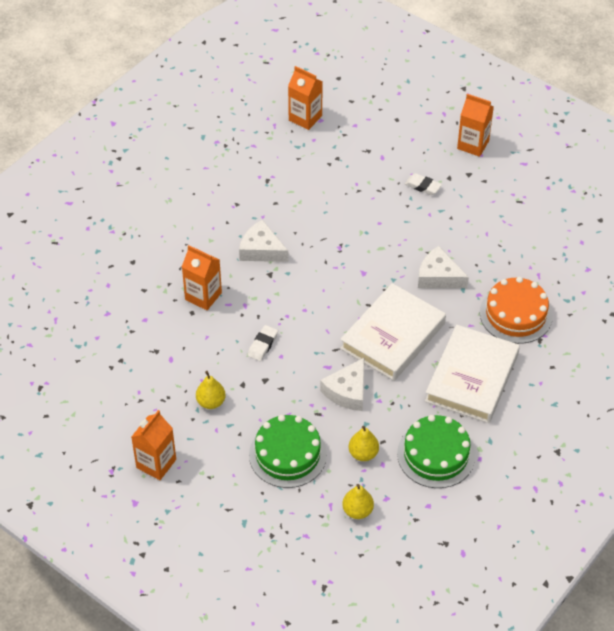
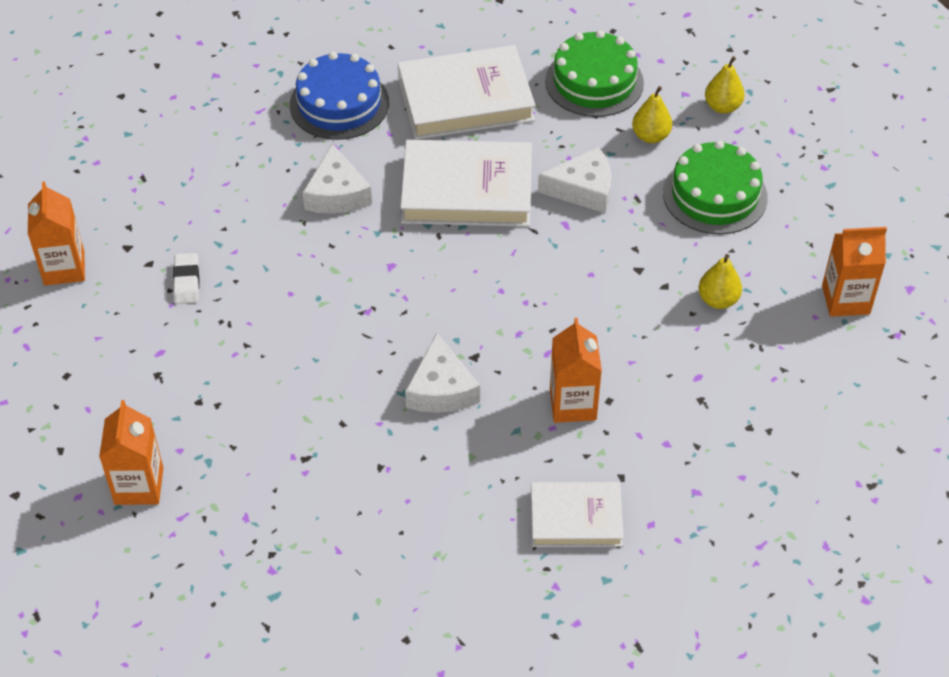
camera: 125 degrees left, 0 degrees up
white eraser [248,325,278,361] -> none
orange cake [480,277,553,344] -> blue cake [290,52,389,140]
none -> white book [531,482,624,547]

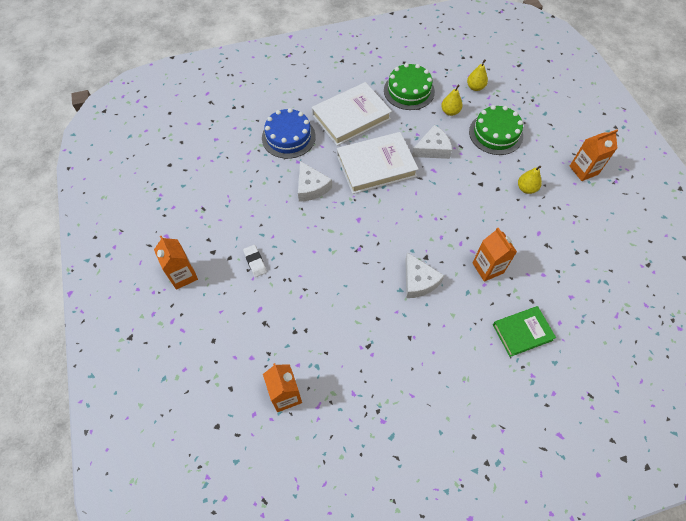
camera: 20 degrees left, 10 degrees up
white book [531,482,624,547] -> green book [493,306,556,357]

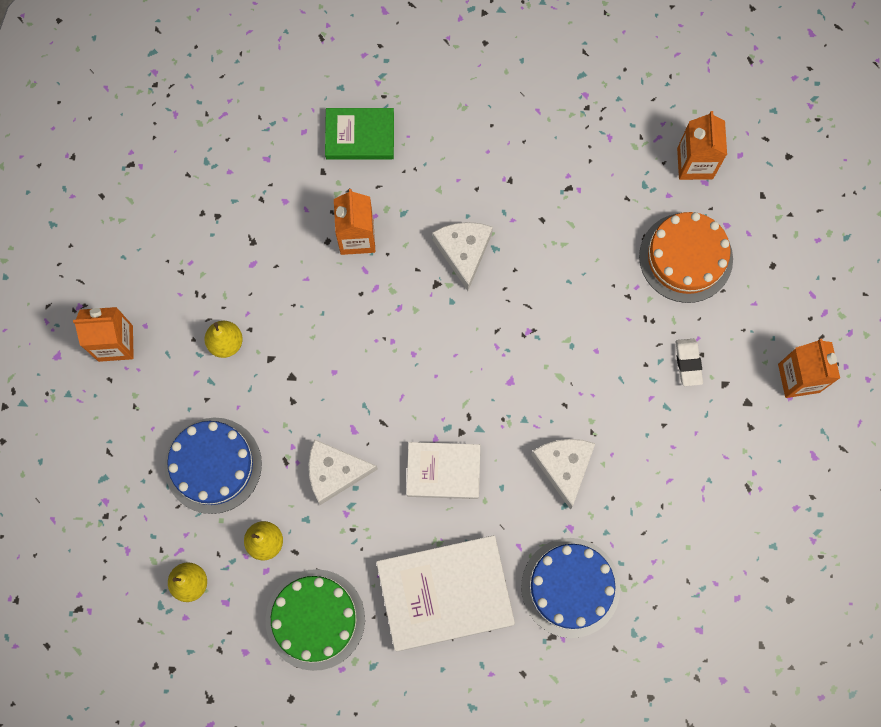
camera: 160 degrees left, 15 degrees up
white book [337,132,419,194] -> white book [406,442,480,499], size x0.61
green cake [469,105,523,155] -> blue cake [164,418,262,514]
none -> orange cake [639,212,733,303]

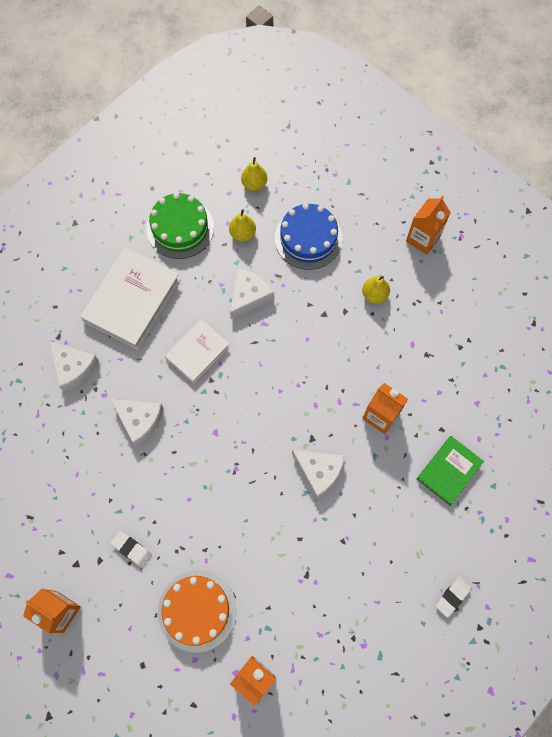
camera: 130 degrees right, 5 degrees down
blue cake [521,538,620,638] -> white cheese [49,341,99,392]
none -> white eraser [435,576,471,618]

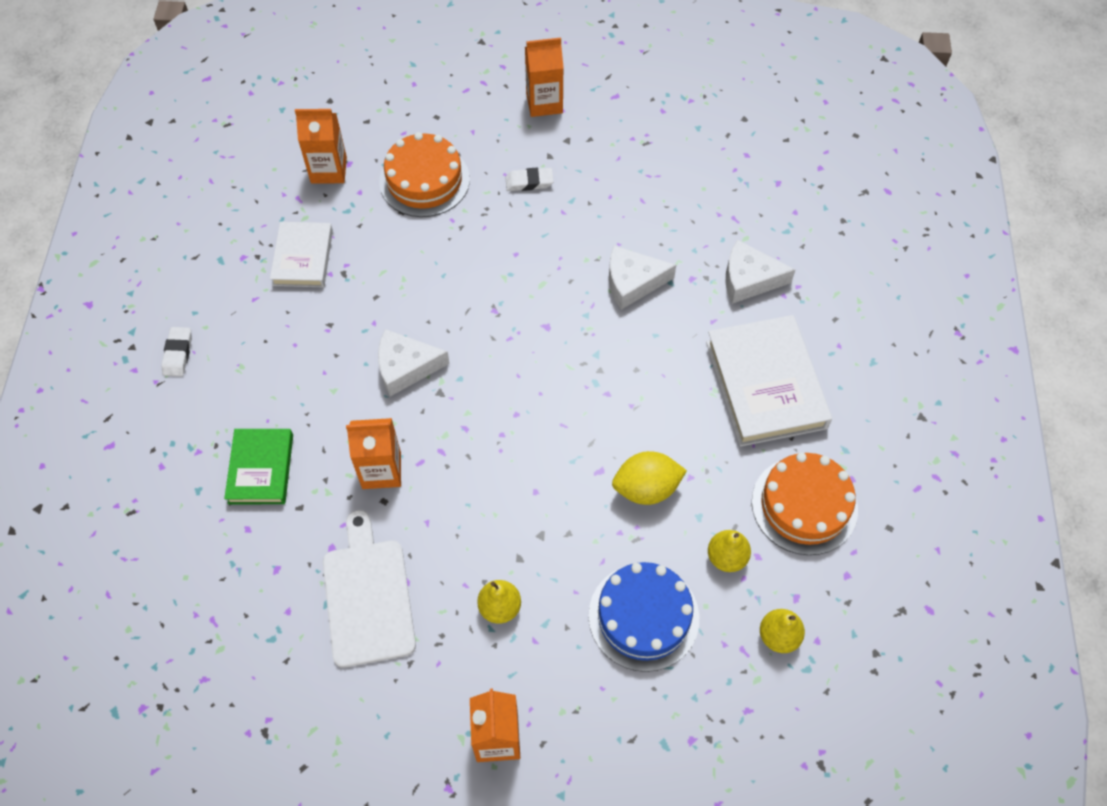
camera: 140 degrees right, 10 degrees down
green cake [146,193,214,259] -> orange cake [752,453,858,555]
white book [165,319,230,384] -> white book moved to [270,222,333,287]
white cheese [230,268,274,319] -> yellow lemon [612,451,687,505]
none -> white cutting board [323,510,416,668]

